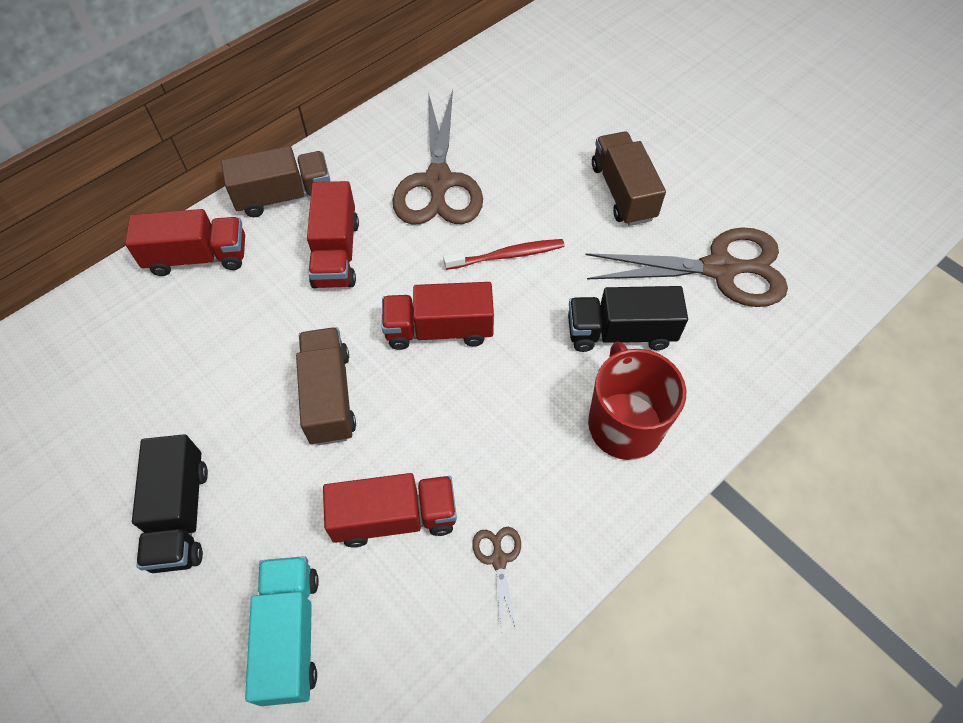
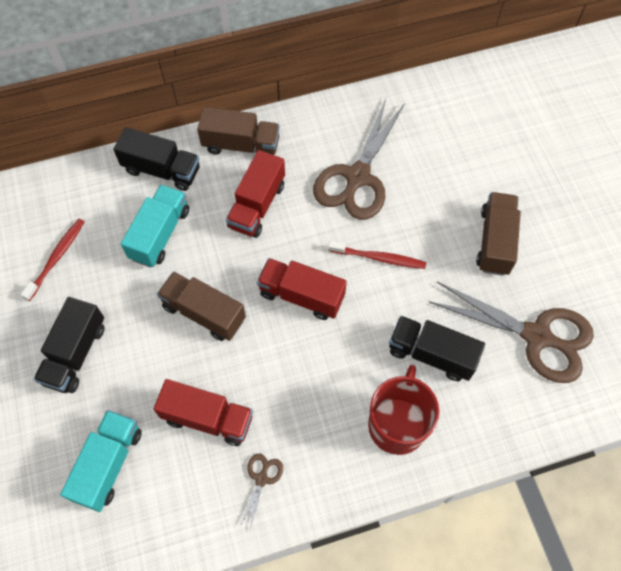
camera: 25 degrees right, 5 degrees up
red truck [125,209,245,276] -> black truck [113,127,200,191]
brown truck [296,327,356,445] -> brown truck turned 75 degrees counterclockwise [157,271,246,341]
none -> red toothbrush [20,219,85,301]
none -> turquoise truck [121,184,189,268]

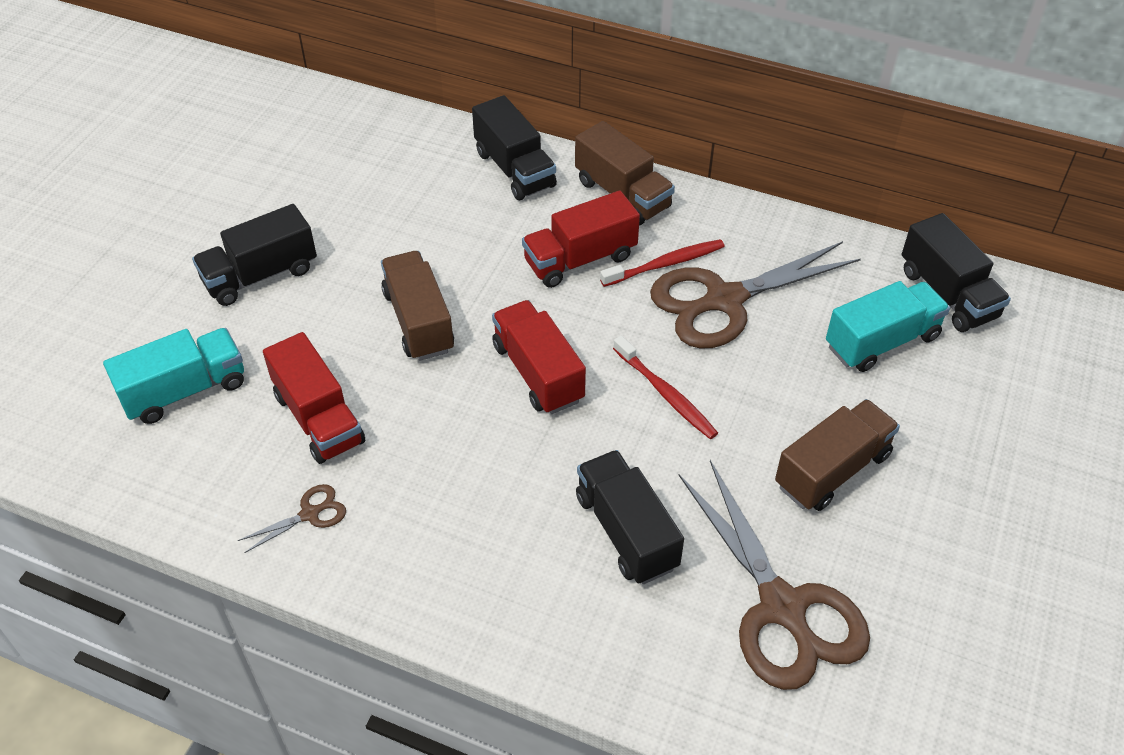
camera: 40 degrees right, 15 degrees down
red toothbrush [20,219,85,301] -> red toothbrush moved to [600,239,725,287]
turquoise truck [121,184,189,268] -> turquoise truck moved to [826,281,950,372]
red mug [368,365,439,455] -> none
none -> black truck [902,213,1011,332]

